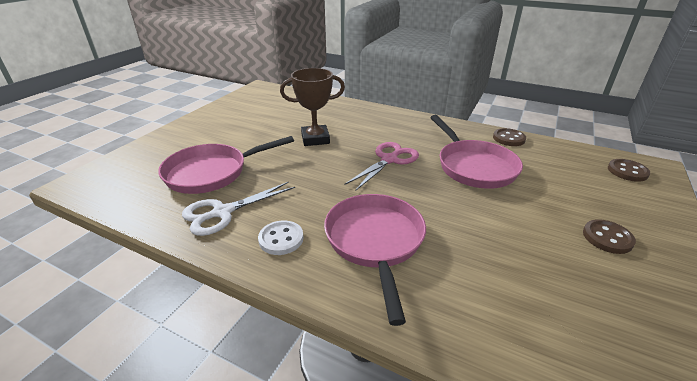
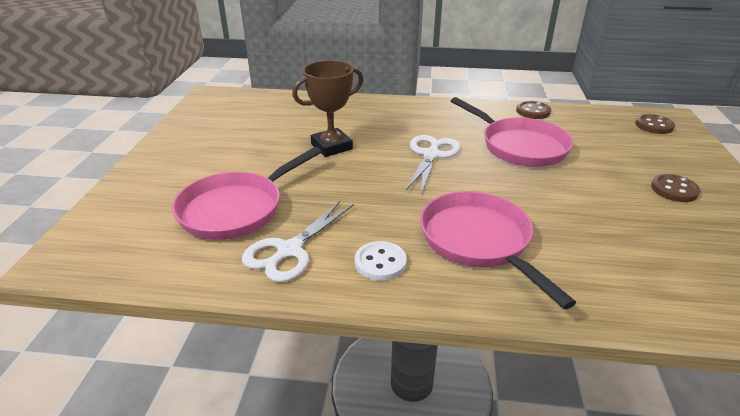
camera: 20 degrees left, 0 degrees up
pink scissors [345,142,419,191] -> white scissors [406,135,461,194]

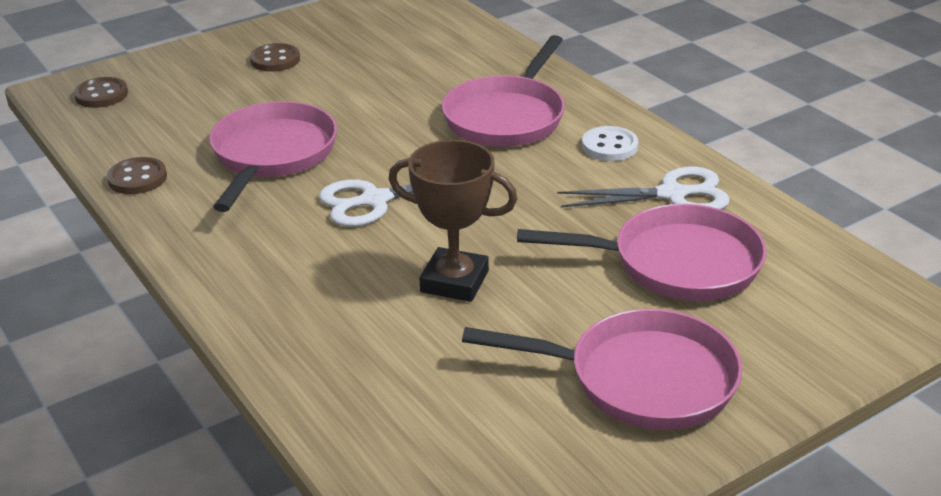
camera: 130 degrees left, 0 degrees up
none -> pink pan [462,309,743,430]

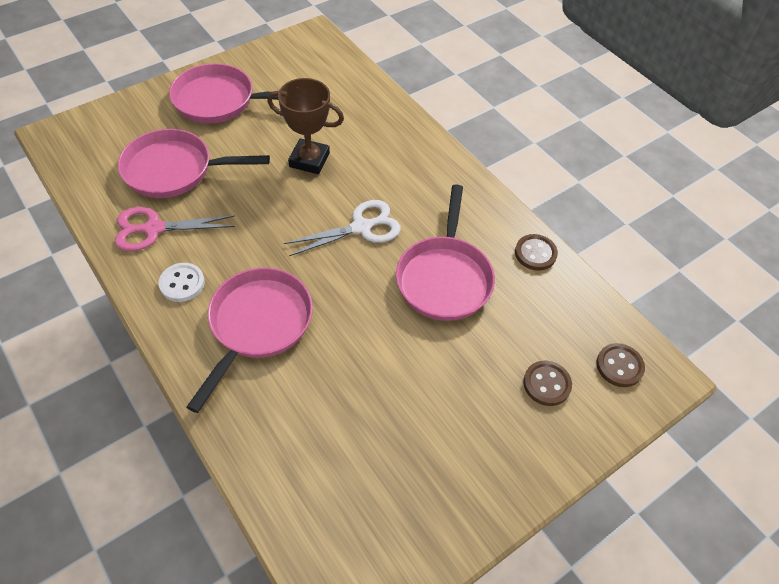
camera: 175 degrees right, 20 degrees up
brown button [250,43,300,72] -> brown button moved to [523,361,572,406]
white scissors [557,167,730,209] -> pink scissors [115,207,235,251]

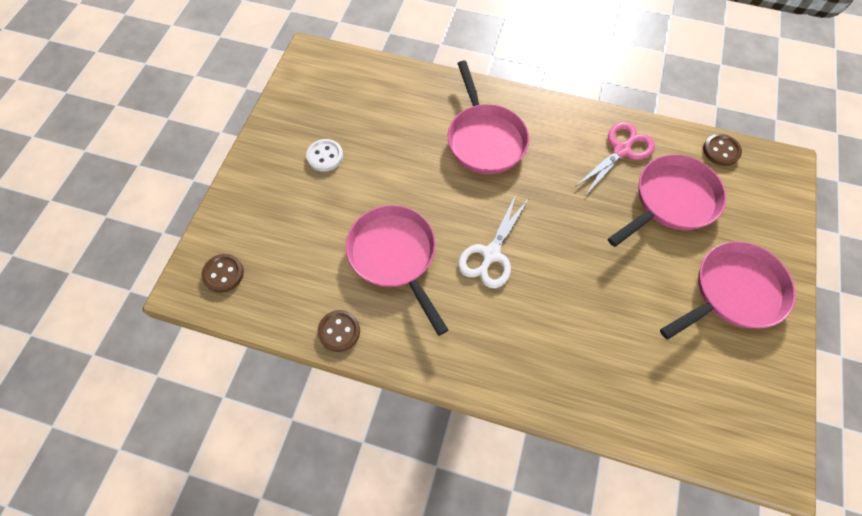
camera: 145 degrees right, 10 degrees up
white button [159,263,205,302] -> white button moved to [306,139,343,172]
brown trophy [267,78,344,174] -> none
brown button [523,361,572,406] -> brown button moved to [703,134,742,166]

